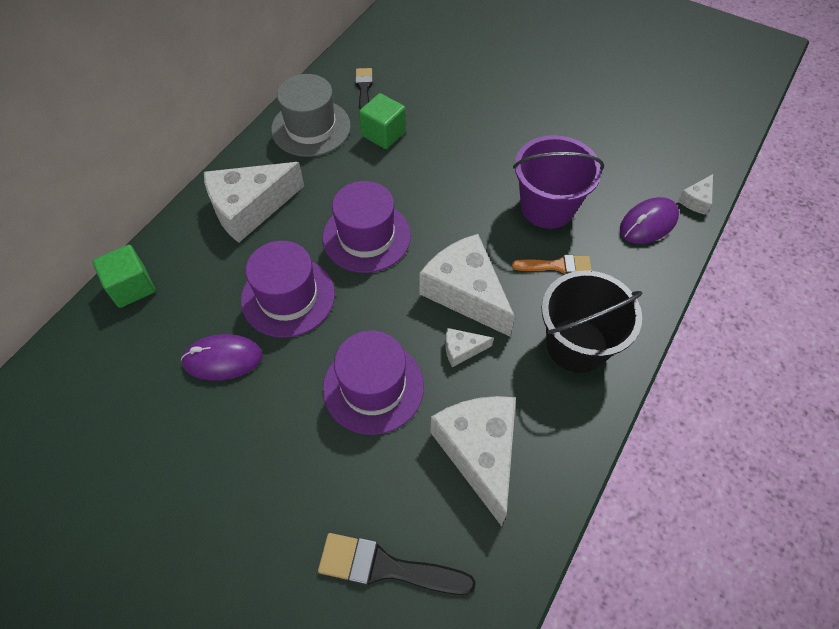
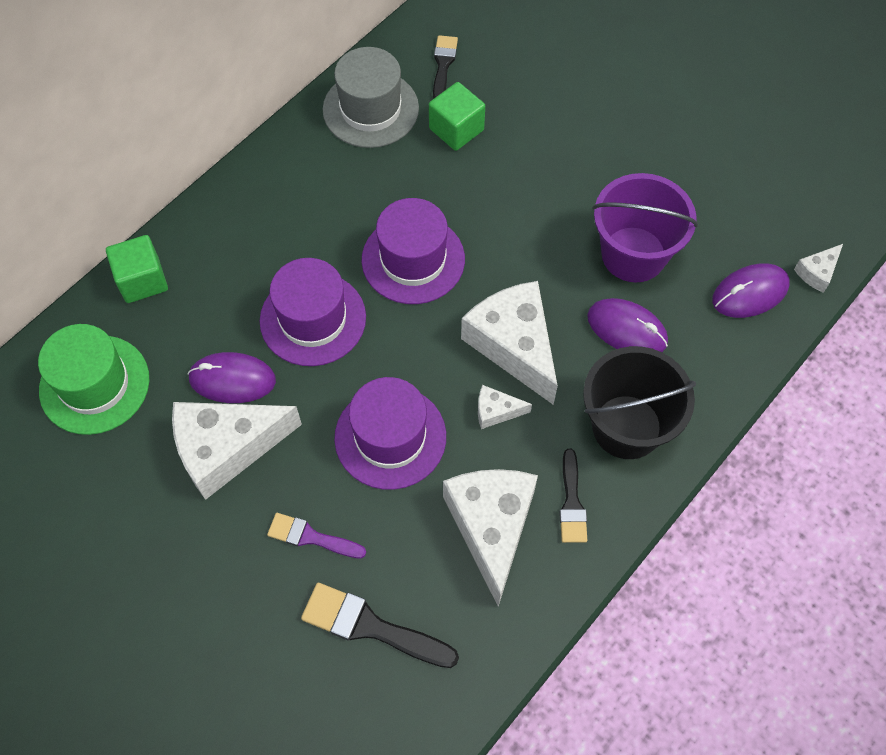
camera: 10 degrees right, 5 degrees up
white cheese [204,162,304,243] -> white cheese moved to [172,402,302,500]
orange brush [512,255,592,274] -> purple mouse [587,298,668,352]
none -> green hat [38,324,149,435]
none -> purple brush [267,513,366,559]
none -> black brush [559,449,587,543]

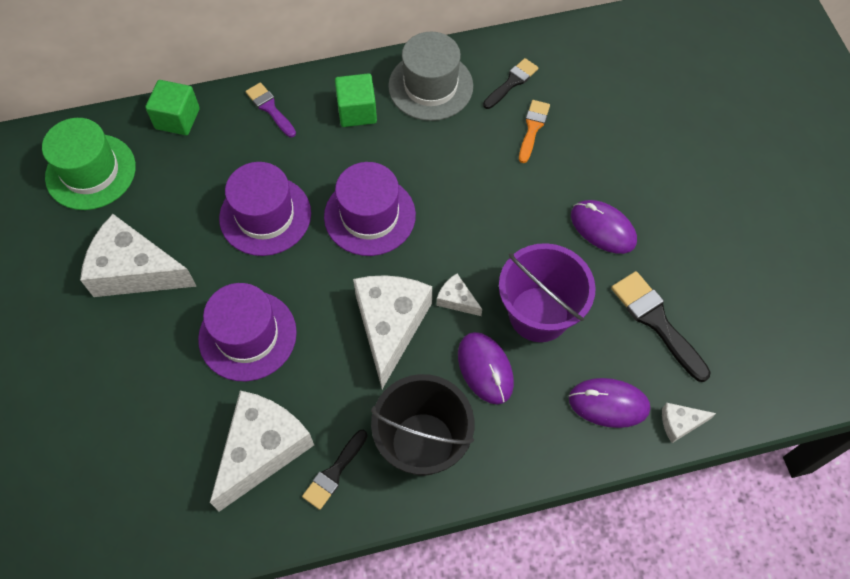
camera: 35 degrees right, 0 degrees up
purple mouse [188,352,276,403] -> purple mouse moved to [571,200,637,254]
purple brush [267,513,366,559] -> purple brush moved to [246,82,296,138]
black brush [301,583,459,668] -> black brush moved to [611,271,711,382]
green cube [429,82,485,151] -> green cube moved to [335,73,377,127]
white cheese [478,385,532,429] -> white cheese moved to [437,274,482,316]
none -> orange brush [519,100,550,163]

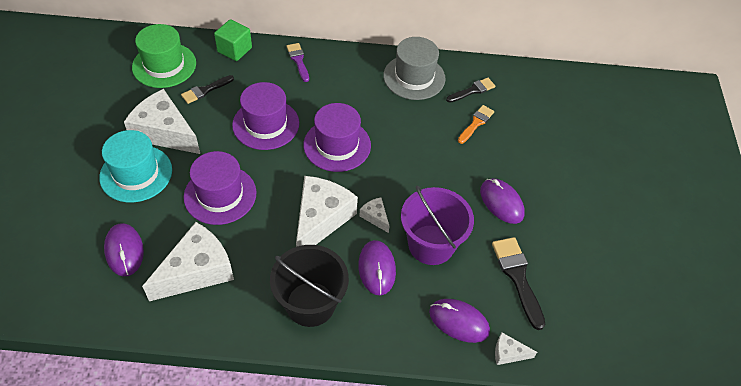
camera: 15 degrees right, 10 degrees down
black brush [302,430,368,510] -> black brush moved to [181,75,234,104]
green cube [335,73,377,127] -> none
none -> turquoise hat [99,130,172,202]
none -> purple mouse [104,223,144,276]

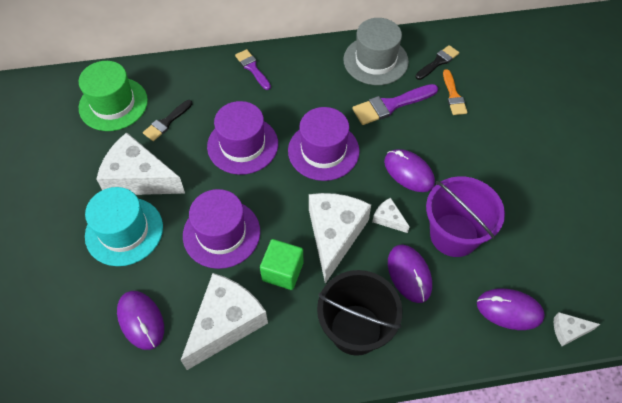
camera: 10 degrees left, 5 degrees up
green cube [214,19,252,61] -> green cube moved to [260,239,303,290]
orange brush [458,105,494,144] -> orange brush turned 150 degrees clockwise [443,69,467,115]
purple mouse [480,179,525,224] -> purple mouse moved to [384,149,435,192]
black brush [492,237,545,330] -> none
none -> purple brush [352,84,438,125]

